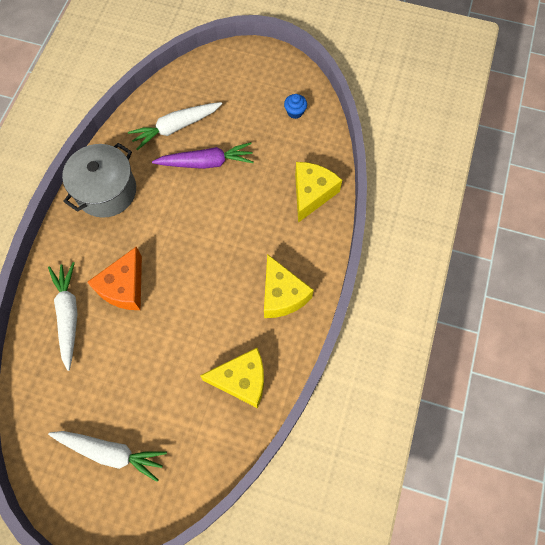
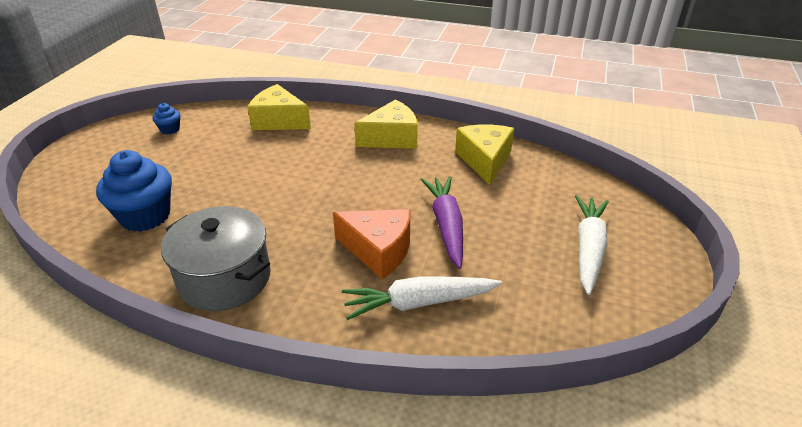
camera: 90 degrees left, 30 degrees down
white carrot [128,102,222,151] -> blue cupcake [96,150,172,232]
purple carrot [152,142,254,169] -> purple carrot moved to [421,176,463,269]

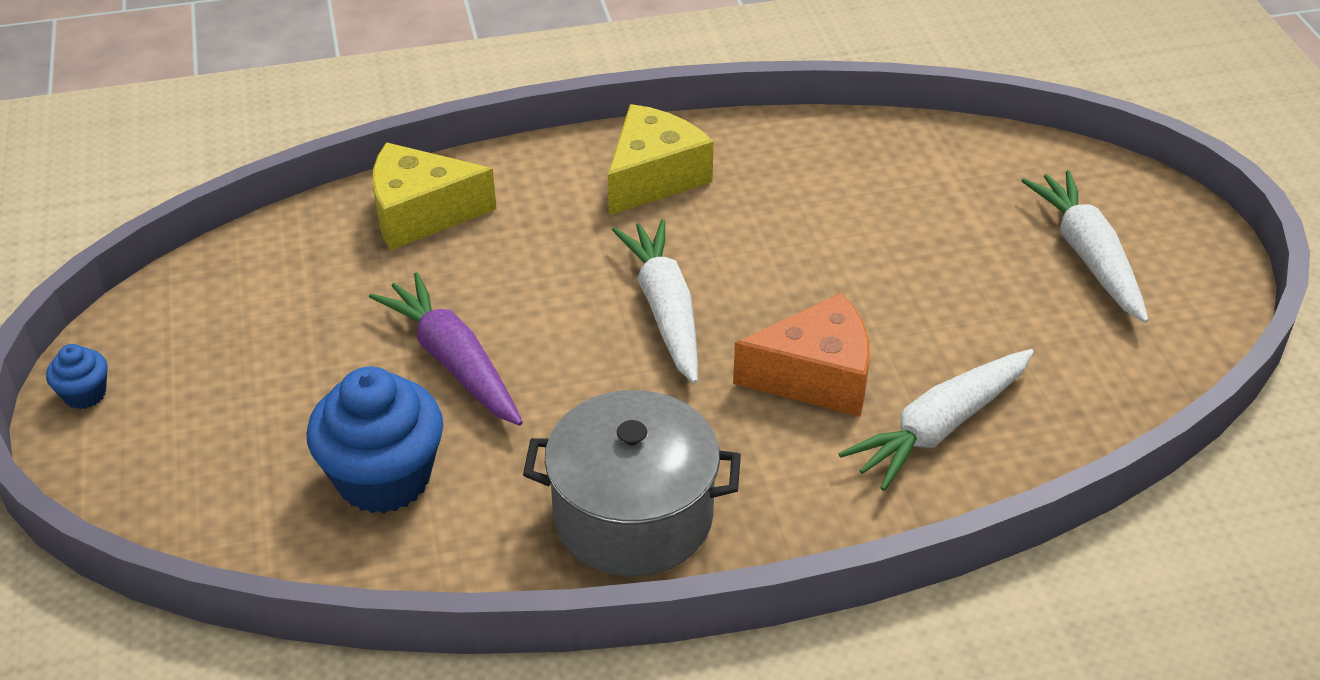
camera: 30 degrees left, 5 degrees up
blue cupcake [153,103,180,135] -> blue cupcake moved to [46,344,108,409]
purple carrot [421,176,463,269] -> purple carrot moved to [369,272,523,426]
yellow cheese [455,124,514,185] -> none
none -> white carrot [612,219,698,384]

